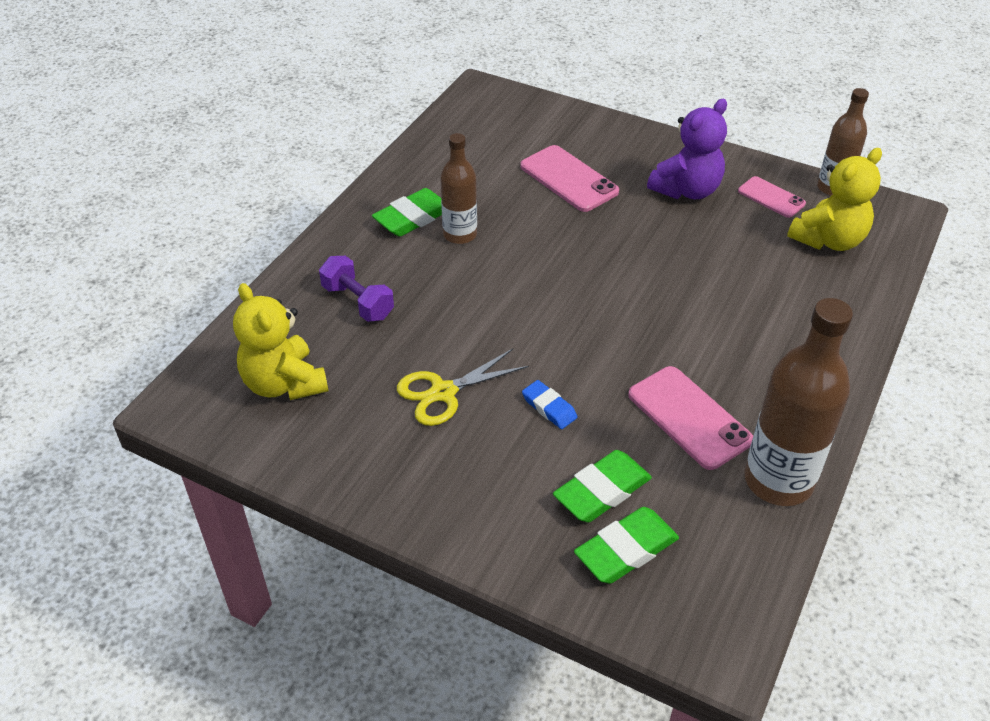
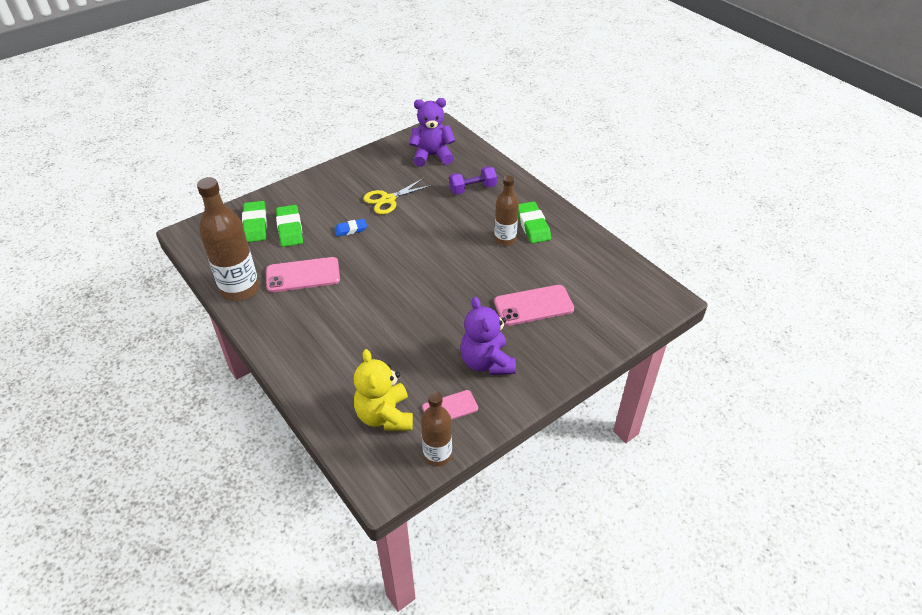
camera: 115 degrees right, 0 degrees up
yellow teddy bear [233,283,328,400] -> purple teddy bear [409,98,455,167]
yellow scissors [397,349,529,426] -> yellow scissors turned 120 degrees counterclockwise [363,178,432,214]

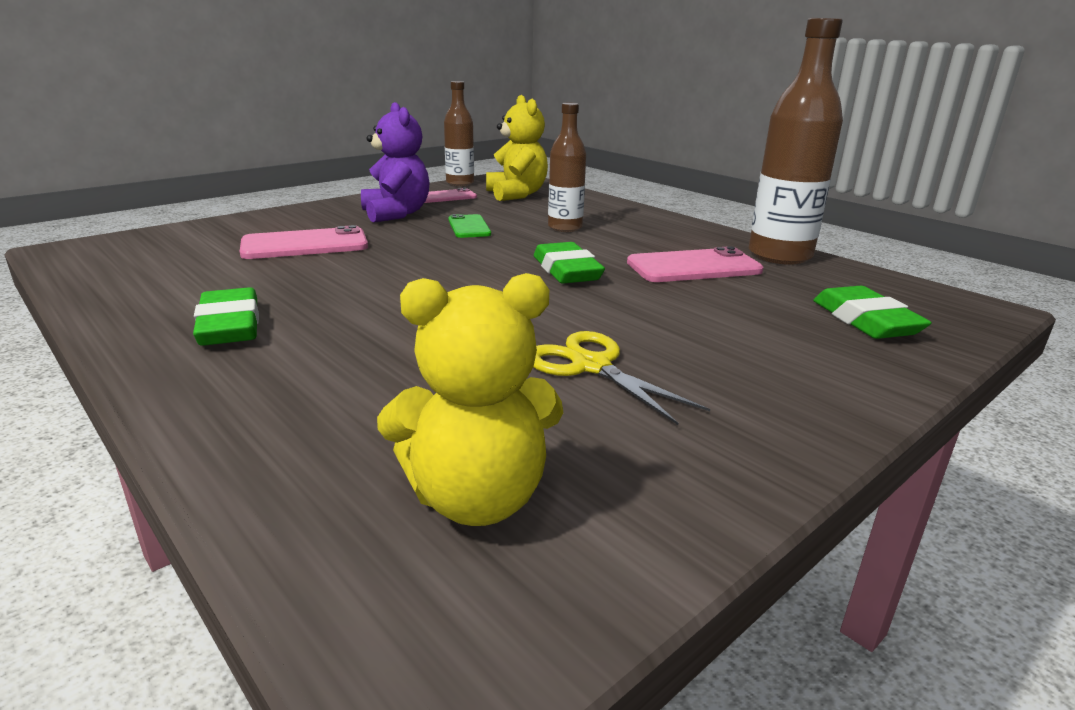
camera: 175 degrees right, 20 degrees down
green eraser [276,205,303,247] -> green eraser moved to [534,242,605,284]
blue eraser [335,219,367,237] -> none
yellow scissors [363,178,432,214] -> yellow scissors turned 90 degrees counterclockwise [534,331,710,425]
purple teddy bear [409,98,455,167] -> yellow teddy bear [377,273,563,526]
purple dumbbell [449,166,497,195] -> none
brown bottle [494,175,519,246] -> brown bottle moved to [548,102,586,232]
none -> green phone [448,214,491,238]

